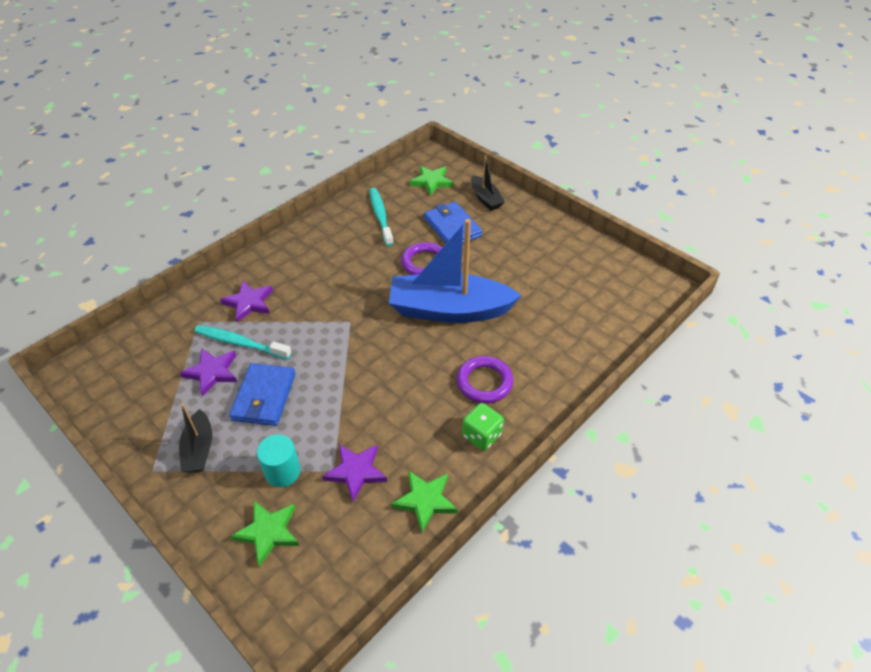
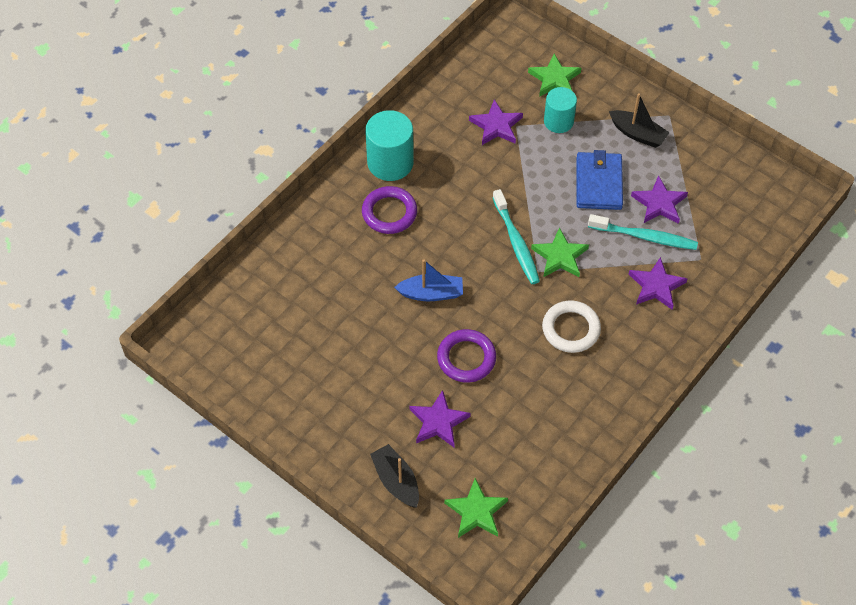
camera: 175 degrees right, 10 degrees up
black boat [179,404,212,473] -> black boat turned 135 degrees clockwise [609,93,670,148]
turquoise toothbrush [370,188,394,246] -> turquoise toothbrush moved to [492,189,540,284]
blue boat [389,219,522,323] -> blue boat [394,259,463,301], size x0.48
green star [391,470,458,532] -> green star moved to [531,227,589,277]
blue wallet [424,202,482,243] -> purple star [409,390,471,447]
green dice [462,403,504,451] -> turquoise cylinder [365,110,414,181]
none -> white ring [542,301,601,353]

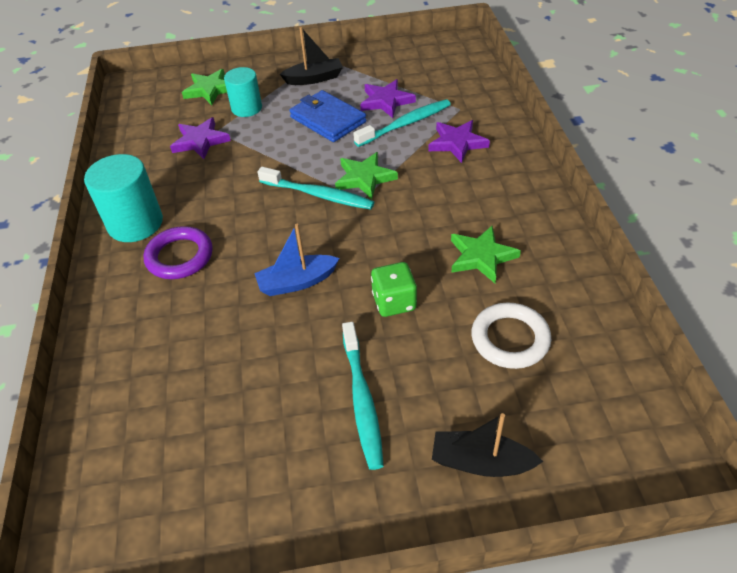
camera: 45 degrees left, 10 degrees down
blue boat [394,259,463,301] -> blue boat turned 150 degrees counterclockwise [254,224,340,296]
purple star [409,390,471,447] -> none
purple ring [437,329,496,383] -> green dice [371,262,417,317]
green star [444,478,508,538] -> green star moved to [451,226,521,283]
white ring [542,301,601,353] -> white ring moved to [471,302,551,369]
none -> turquoise toothbrush [342,322,384,470]

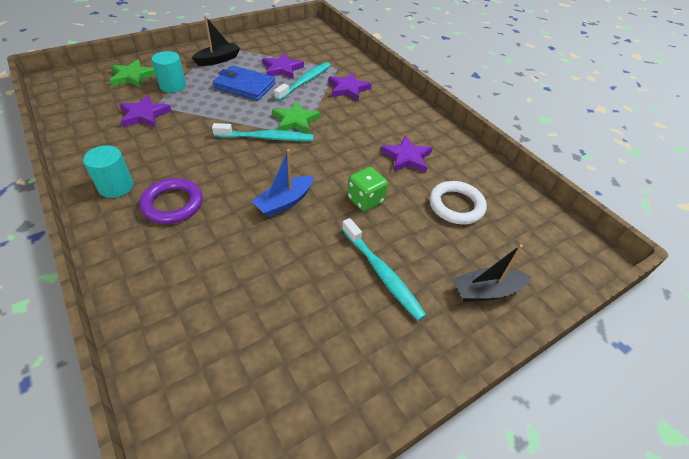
camera: 30 degrees left, 0 degrees up
turquoise cylinder [84,154,163,242] -> turquoise cylinder [83,146,133,198], size x0.66
green star [451,226,521,283] -> purple star [381,136,433,173]

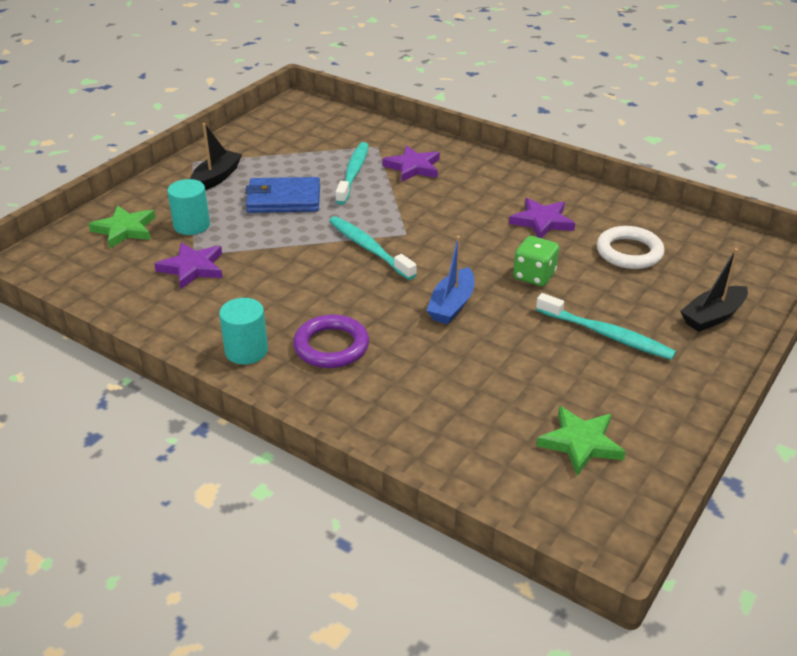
camera: 20 degrees left, 10 degrees down
turquoise toothbrush [212,123,313,141] -> turquoise toothbrush turned 105 degrees counterclockwise [329,216,417,280]
purple star [262,53,304,79] -> none
green star [272,101,320,134] -> green star moved to [536,406,626,476]

